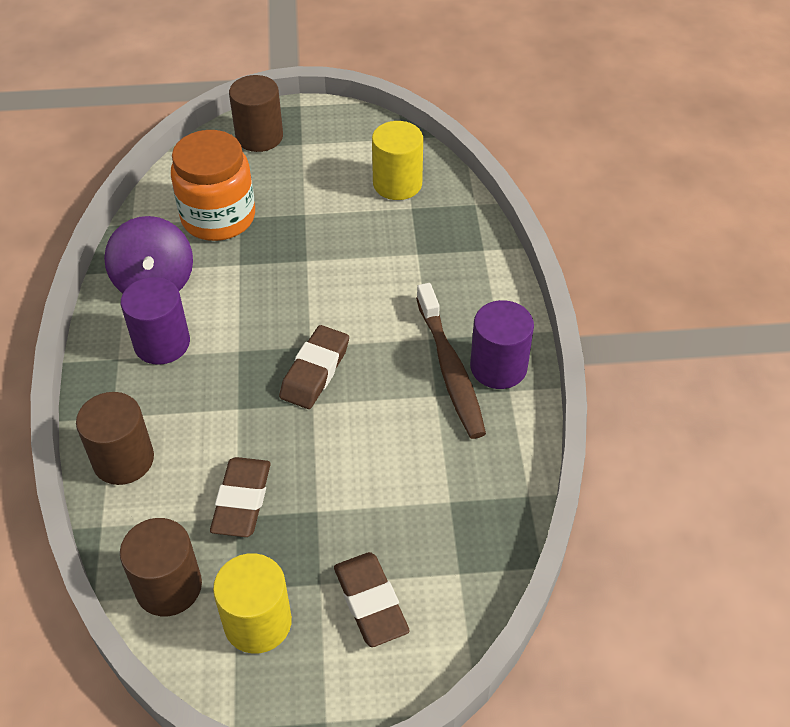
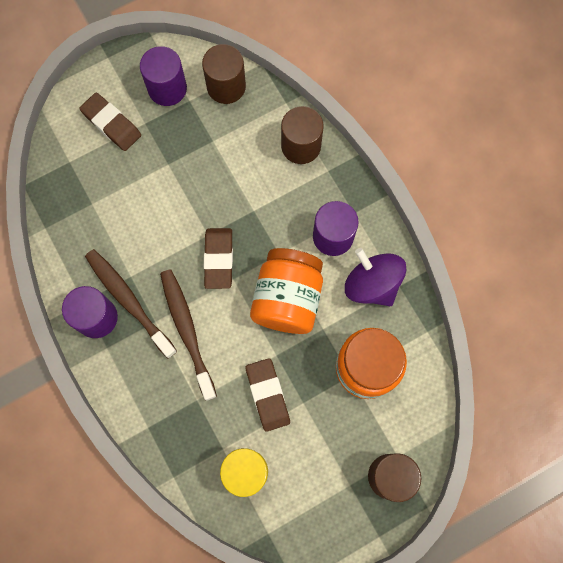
camera: 155 degrees right, 25 degrees up
brown eraser [210,457,271,537] -> brown eraser moved to [246,358,290,432]
yellow cylinder [213,553,292,654] -> purple cylinder [140,46,187,106]
none -> brown toothbrush [160,269,217,401]
none -> orange jar [250,248,323,334]

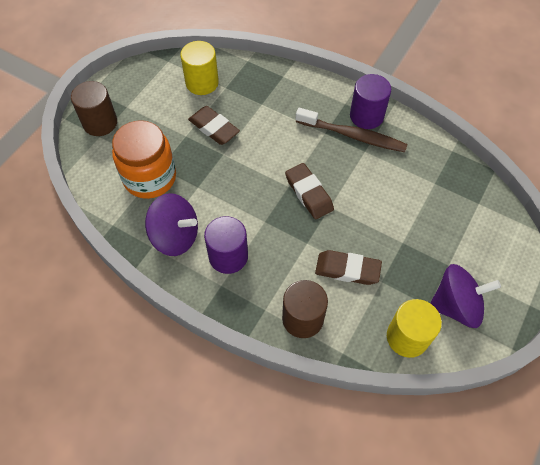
camera: 150 degrees right, 15 degrees down
brown eraser [80,93,141,151] -> brown eraser moved to [315,250,382,285]
purple cylinder [140,46,187,106] -> purple spinning top [430,264,501,328]
brown toothbrush [160,269,217,401] -> none
brown cylinder [202,44,246,104] -> yellow cylinder [387,299,442,358]
orange jar [250,248,323,334] -> none

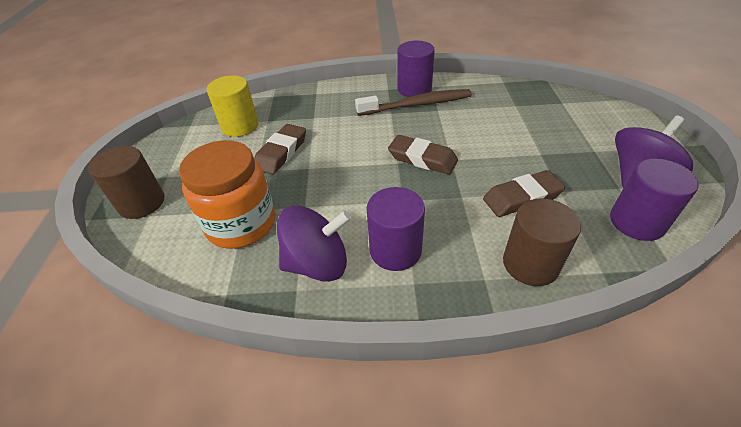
camera: 30 degrees left, 15 degrees down
brown eraser [188,106,240,145] -> brown eraser turned 75 degrees counterclockwise [254,124,306,174]
yellow cylinder [387,299,442,358] -> purple cylinder [610,159,699,241]

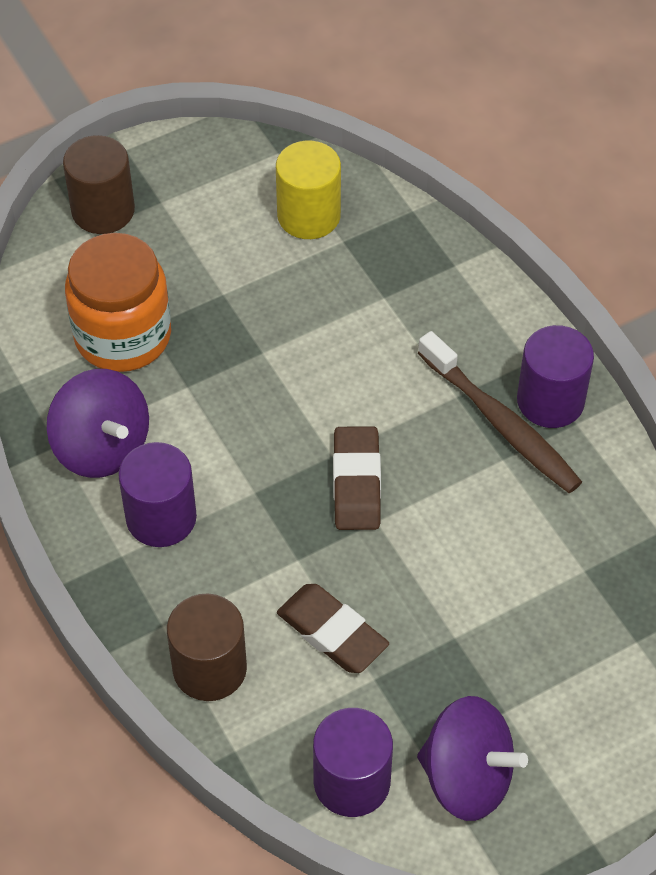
camera: 60 degrees right, 10 degrees up
brown eraser [254,124,306,174] -> none

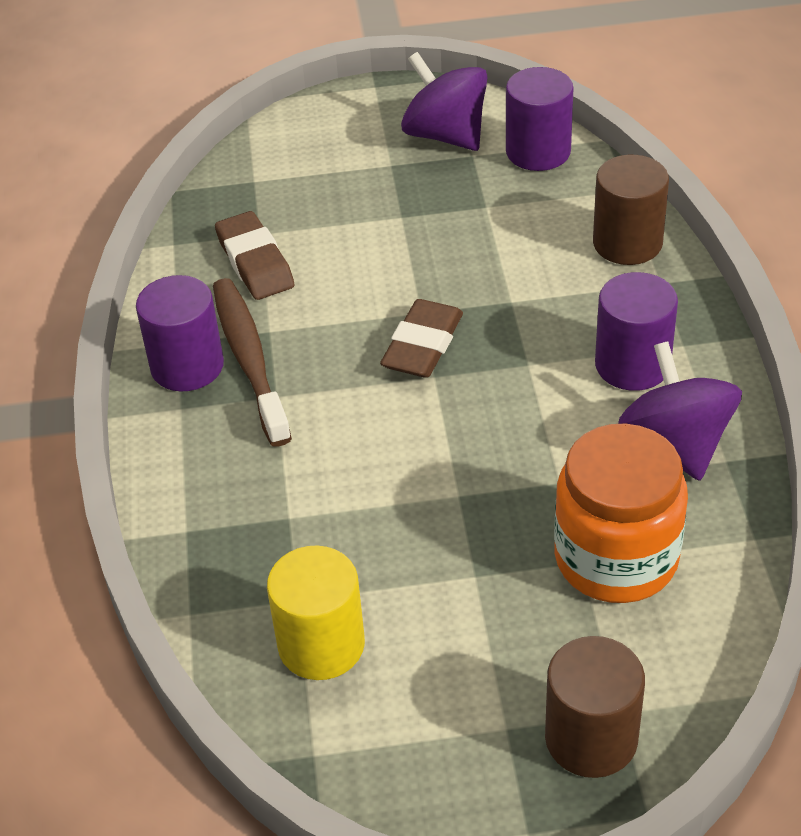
camera: 155 degrees left, 10 degrees down
brown eraser [277,584,389,673] -> brown eraser moved to [215,211,294,300]

